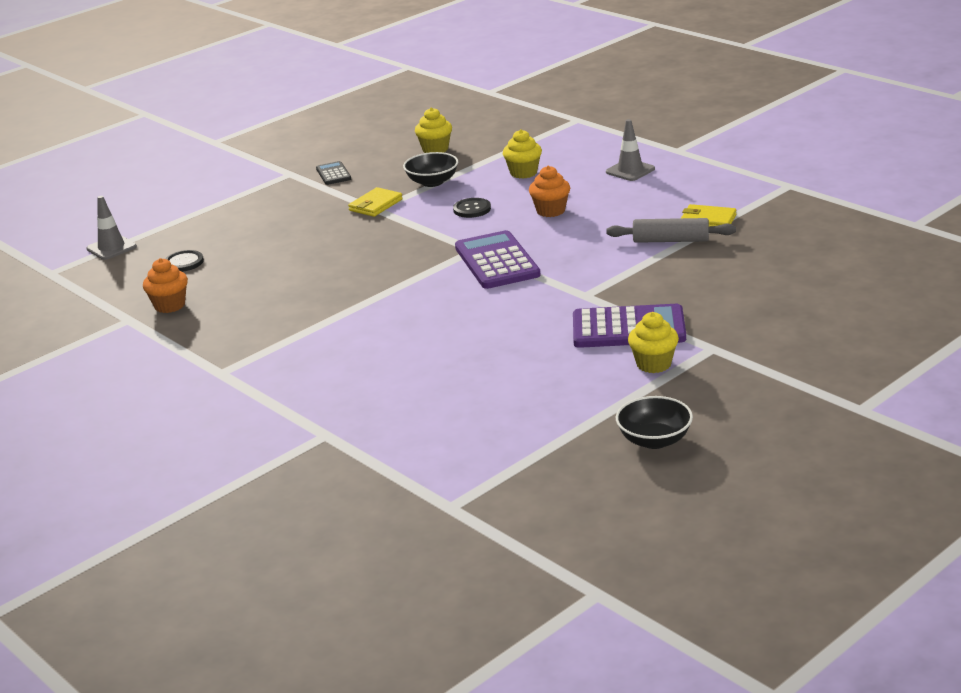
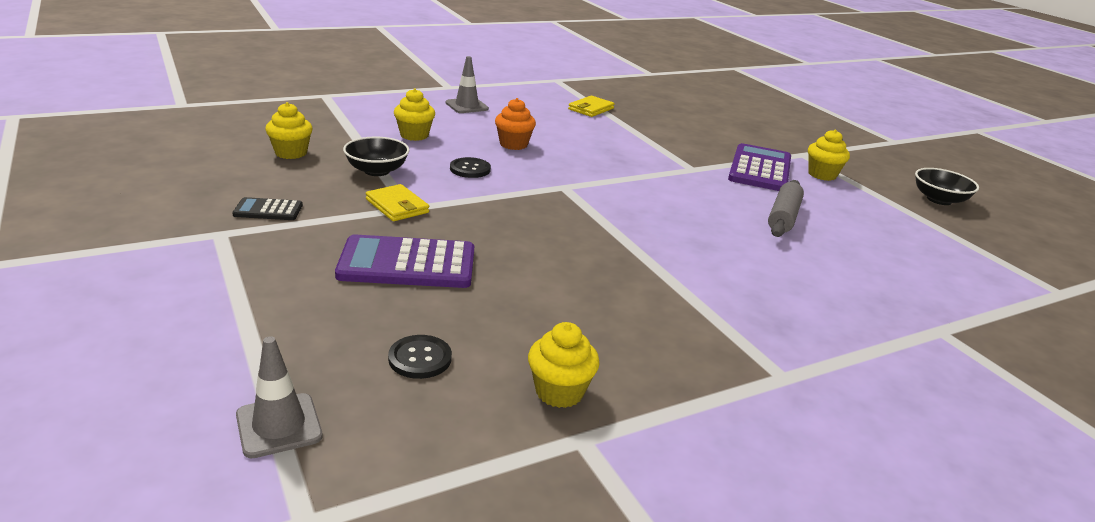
camera: 80 degrees left, 0 degrees up
orange cupcake [143,258,188,313] -> yellow cupcake [528,322,600,408]
purple calculator [455,230,541,289] -> purple calculator moved to [335,234,474,288]
grey rolling pin [606,218,736,243] -> grey rolling pin moved to [768,180,804,237]

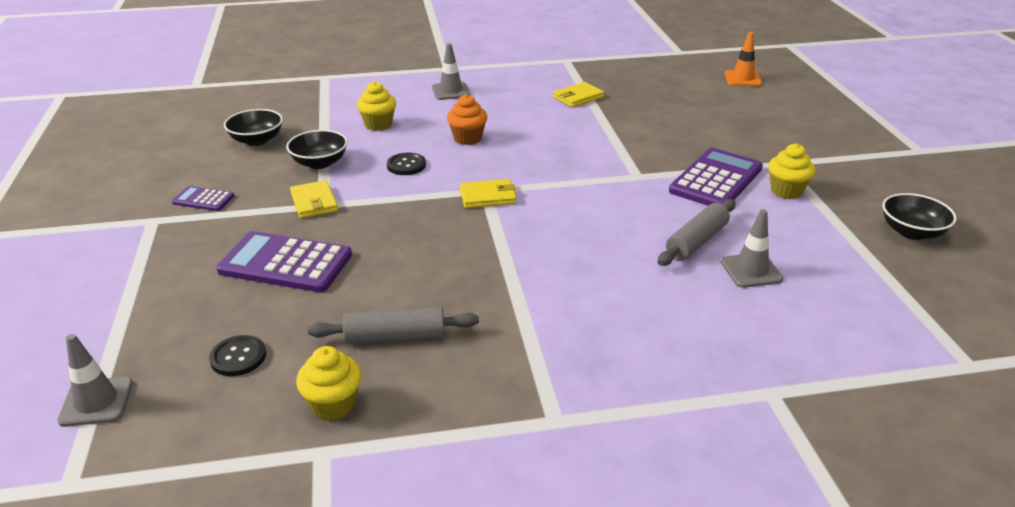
camera: 20 degrees right, 5 degrees up
black calculator [232,197,303,220] -> purple calculator [172,186,235,211]
yellow cupcake [265,102,313,159] -> black bowl [224,109,283,146]
none -> grey rolling pin [308,307,479,344]
none -> yellow wallet [460,179,516,208]
none -> grey traffic cone [721,209,783,288]
none -> orange traffic cone [725,32,762,86]

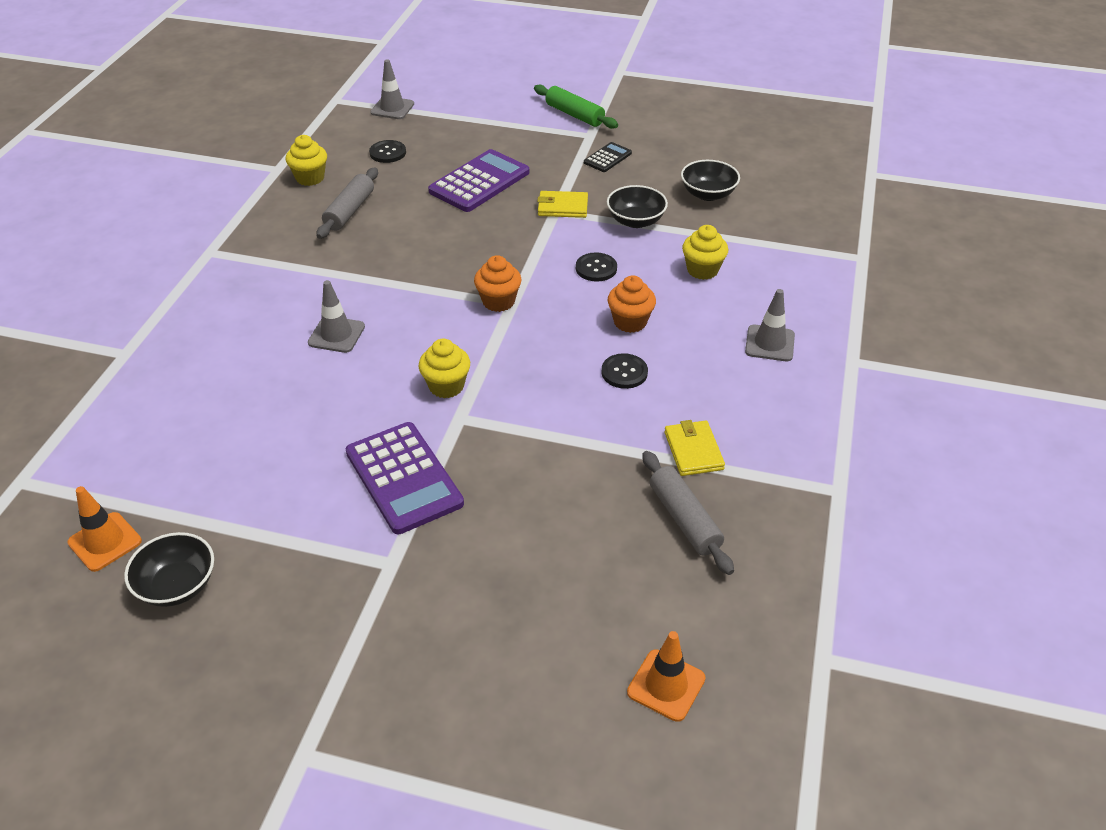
camera: 115 degrees right, 10 degrees up
purple calculator [172,186,235,211] -> black calculator [584,142,632,172]
yellow wallet [460,179,516,208] -> orange cupcake [474,255,521,312]
grey rolling pin [658,199,736,266] -> grey rolling pin moved to [642,451,734,575]
grey traffic cone [721,209,783,288] -> grey traffic cone moved to [308,280,365,353]
yellow cupcake [768,143,815,199] -> yellow cupcake moved to [419,339,470,398]
none -> orange traffic cone [67,486,142,572]
none -> green rolling pin [534,85,618,129]
none -> black button [602,353,648,389]

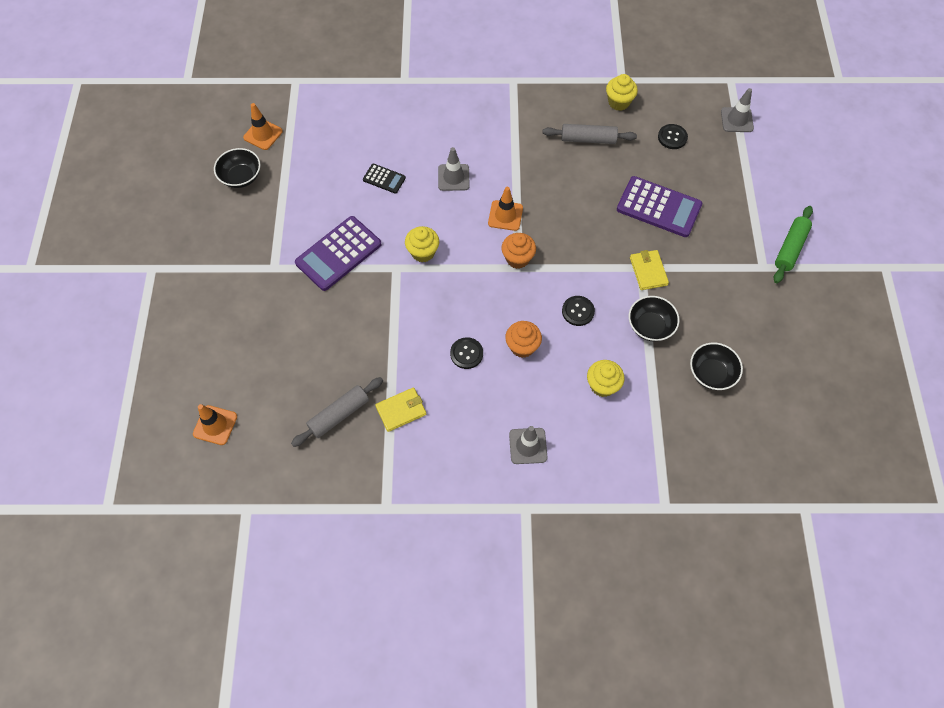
camera: 75 degrees right, 20 degrees up
black calculator [584,142,632,172] -> black calculator moved to [363,164,406,194]
none -> orange traffic cone [488,187,523,231]

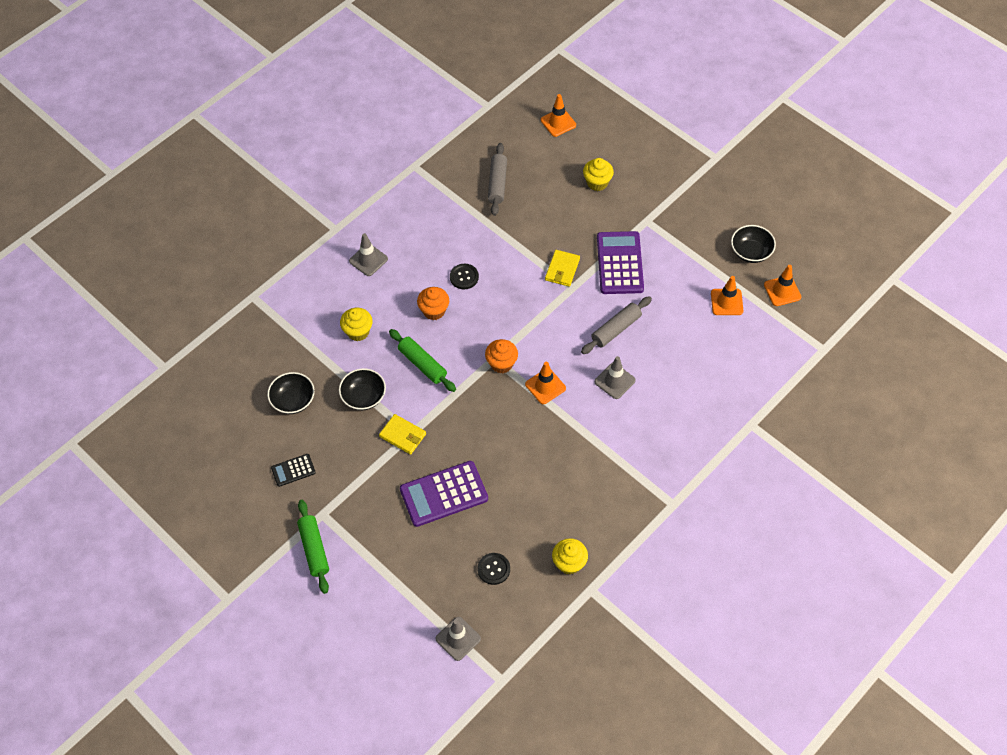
camera: 135 degrees right, 5 degrees down
black calculator [363,164,406,194] -> black calculator moved to [271,454,316,487]
yellow wallet [375,388,426,432] -> yellow wallet moved to [545,250,580,287]
yellow cupcake [405,226,439,262] -> yellow cupcake moved to [583,158,614,191]
grey rolling pin [542,124,637,144] -> grey rolling pin moved to [581,296,652,354]
black button [562,296,595,326] -> green rolling pin [389,329,456,392]
none -> orange traffic cone [711,276,744,315]

